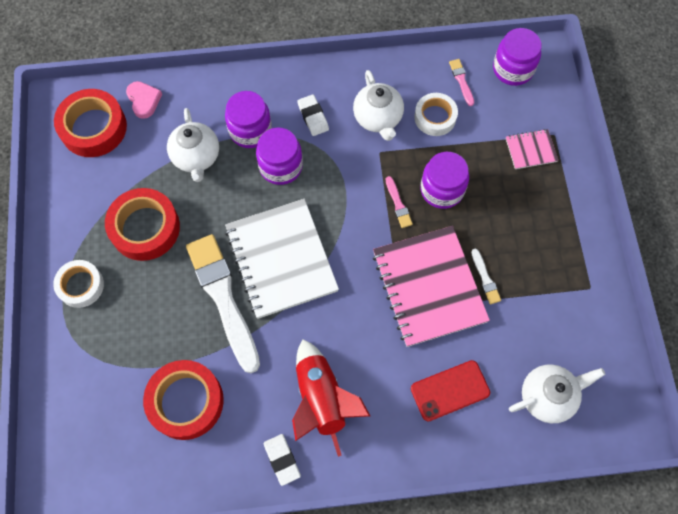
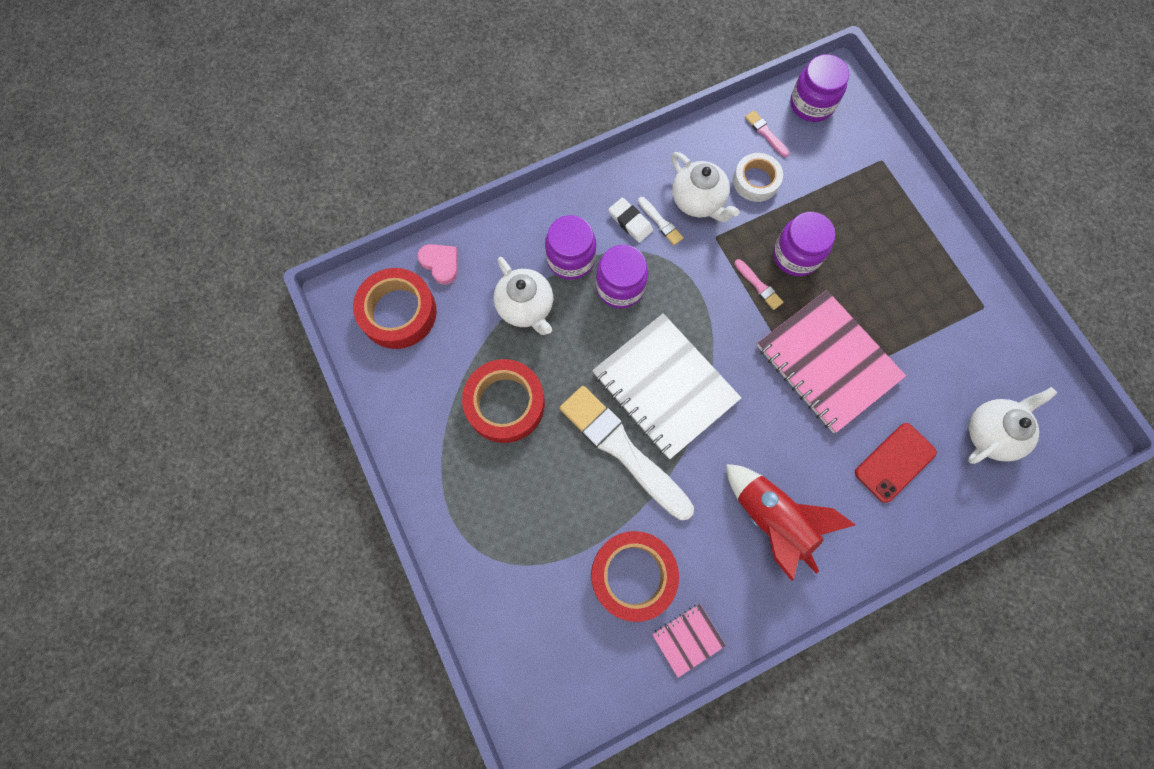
camera: 20 degrees left, 5 degrees up
white tape [53,260,104,308] -> none
white eraser [264,434,301,486] -> none
white brush [471,249,501,304] -> white brush moved to [638,197,683,245]
pink notebook [506,129,558,169] -> pink notebook moved to [652,604,726,678]

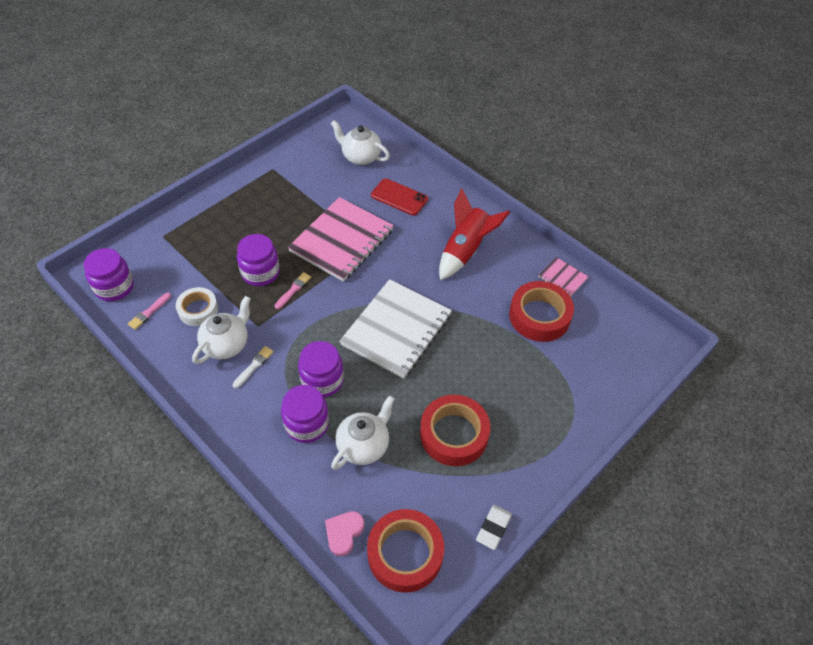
camera: 110 degrees left, 20 degrees down
white brush [560,386,694,520] -> none
white eraser [608,197,653,243] -> white eraser moved to [476,505,512,550]

